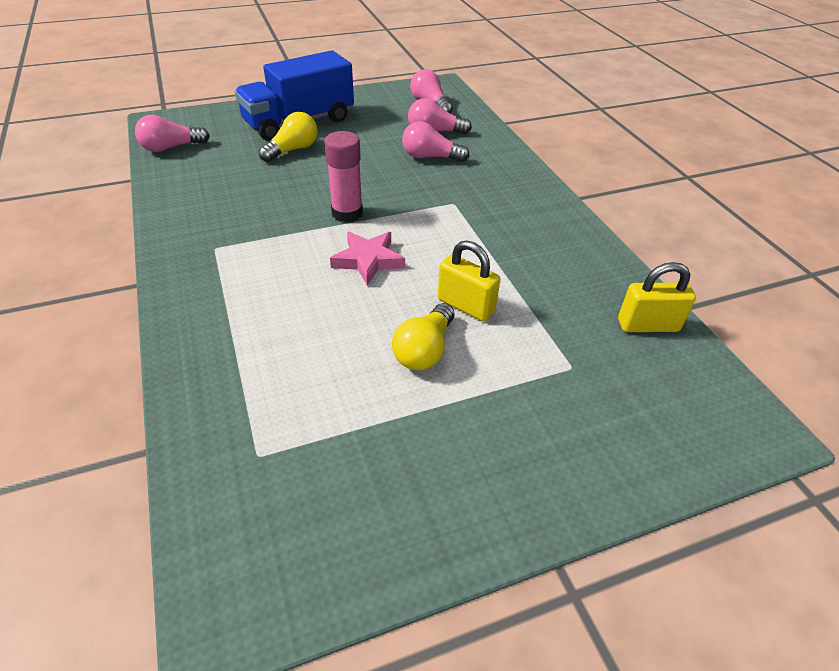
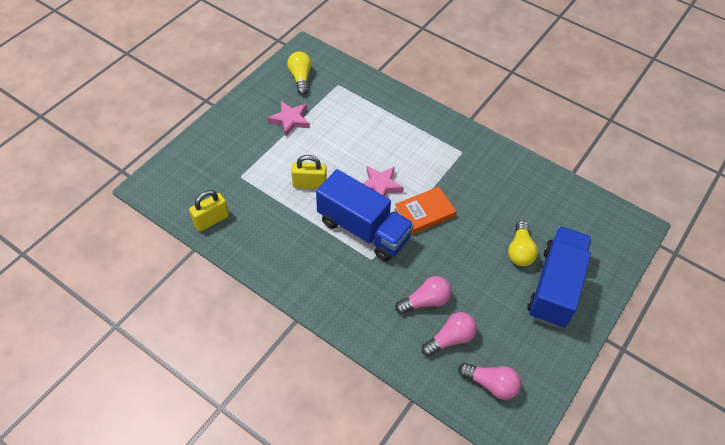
camera: 145 degrees right, 10 degrees up
pink light bulb [135,115,210,152] -> none
pink glue stick [324,131,363,222] -> orange book [394,187,456,235]
yellow light bulb [392,303,454,370] -> yellow light bulb moved to [287,51,311,95]
none -> pink star [268,101,310,136]
none -> blue truck [316,169,414,261]

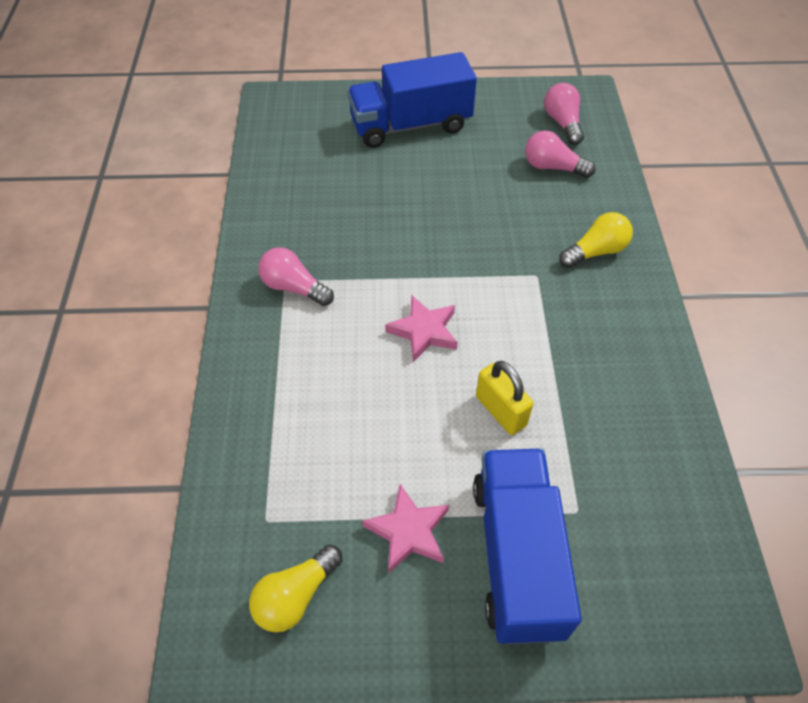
camera: 125 degrees left, 0 degrees up
yellow padlock [189,190,229,232] -> none
blue truck [316,169,414,261] -> blue truck moved to [473,448,582,644]
orange book [394,187,456,235] -> none
pink light bulb [395,276,452,314] -> pink light bulb moved to [258,247,334,306]
yellow light bulb [508,221,538,266] -> yellow light bulb moved to [559,212,633,268]

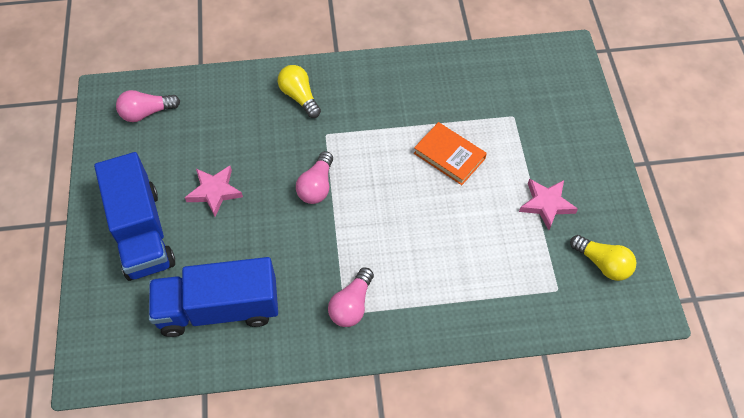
camera: 95 degrees left, 5 degrees up
pink star [385,296,458,362] -> pink star moved to [185,166,243,217]
blue truck [473,448,582,644] -> blue truck moved to [149,257,278,337]
yellow padlock [476,361,533,435] -> orange book [414,122,487,185]
pink light bulb [525,131,595,178] -> pink light bulb moved to [296,151,333,204]

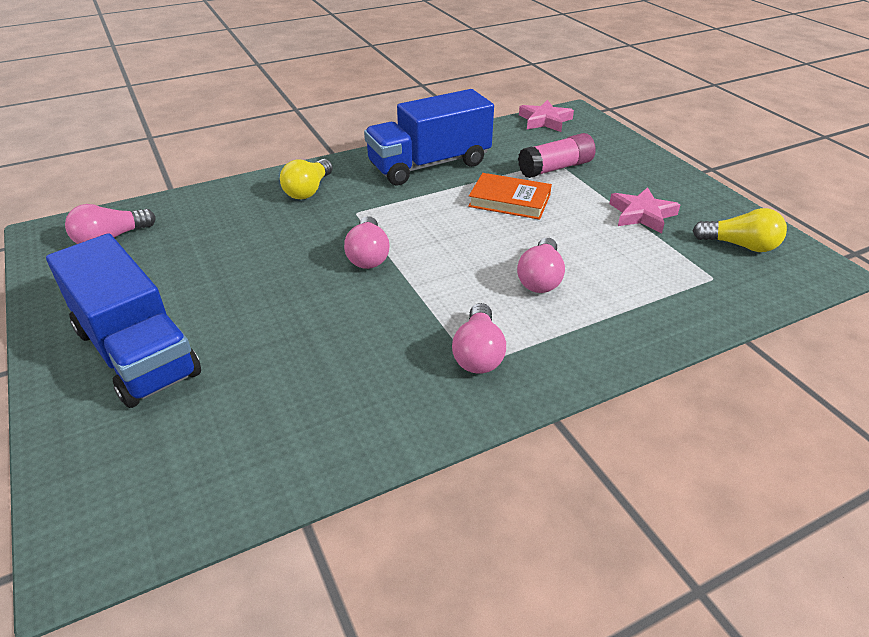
camera: 20 degrees left, 20 degrees down
blue truck [149,257,278,337] -> blue truck moved to [364,89,494,185]
pink star [185,166,243,217] -> pink star moved to [519,100,574,132]
yellow light bulb [278,65,321,118] -> yellow light bulb turned 105 degrees counterclockwise [280,159,333,199]
none -> pink light bulb [517,238,565,293]
none -> pink glue stick [518,133,596,178]

